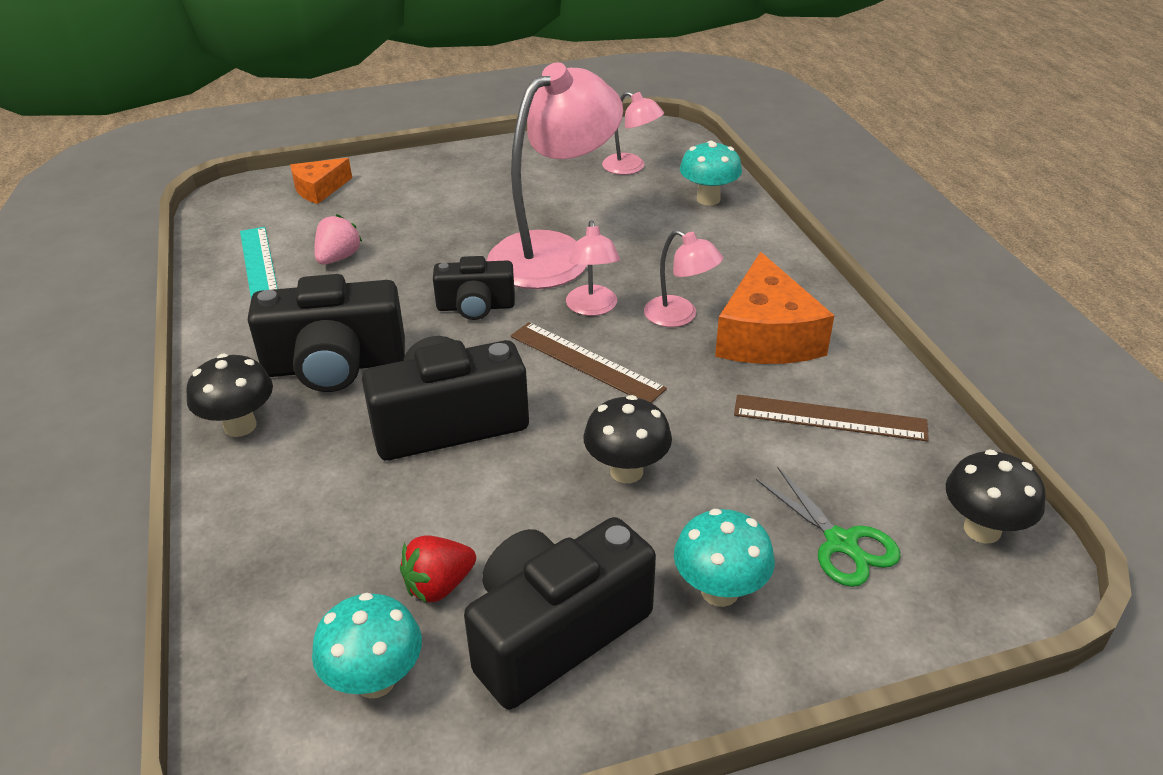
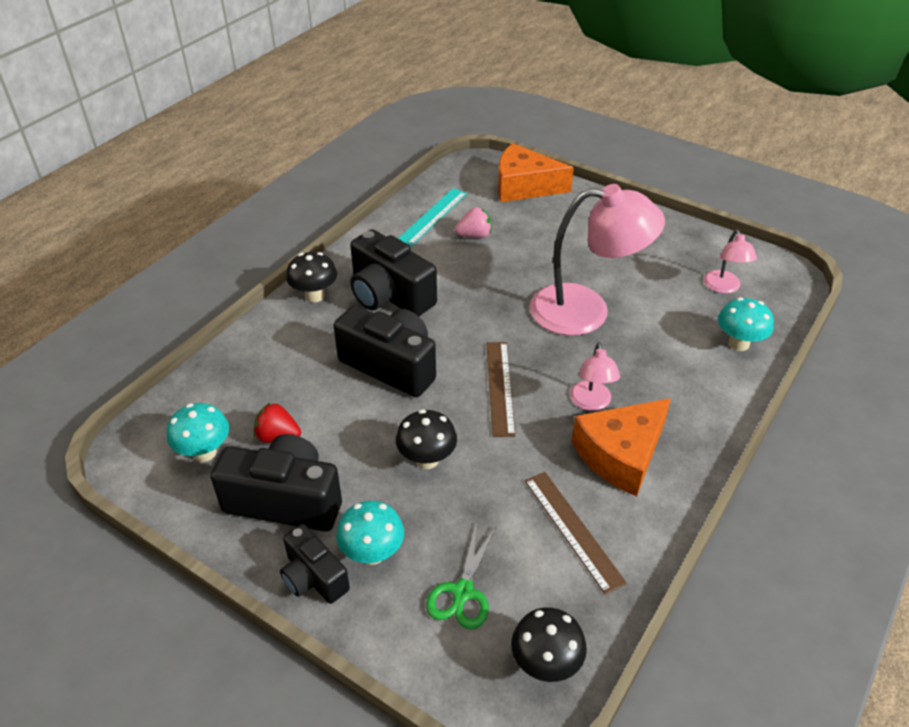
camera: 50 degrees right, 5 degrees up
orange cheese [290,158,352,204] -> orange cheese [498,143,574,202], size x1.75
black camera [433,256,515,320] -> black camera moved to [280,524,350,604]
pink lamp [566,220,620,316] -> none

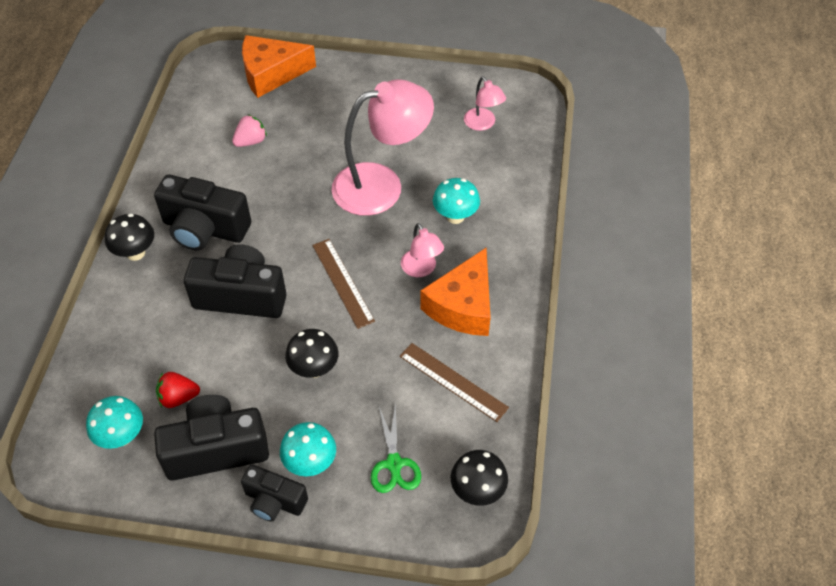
camera: 25 degrees left, 10 degrees up
turquoise ruler [398,188,467,246] -> none
turquoise mushroom [718,298,774,351] -> turquoise mushroom moved to [433,178,480,224]

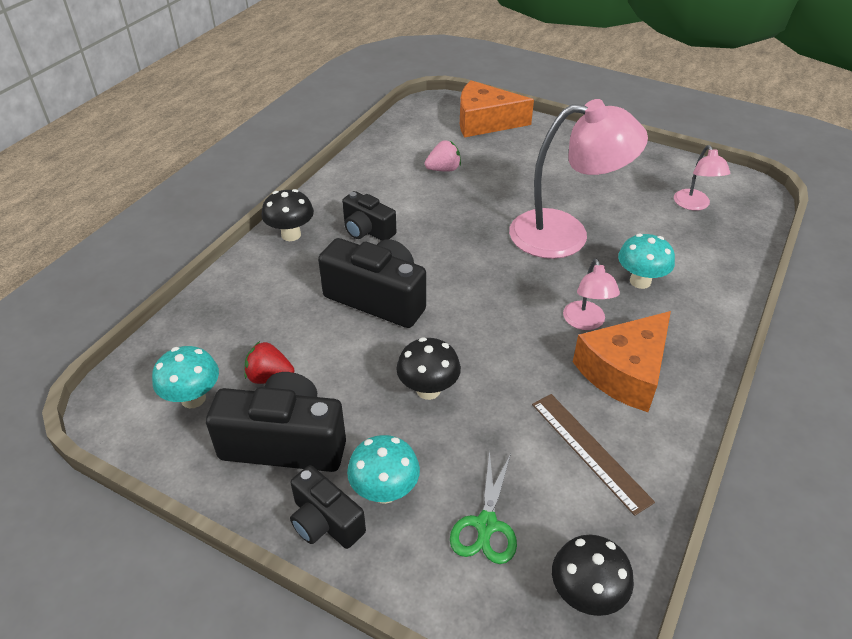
camera: 20 degrees right, 10 degrees down
black camera [154,175,251,250] -> black camera [342,191,396,241], size x0.60
brown ruler [312,239,375,329] -> none

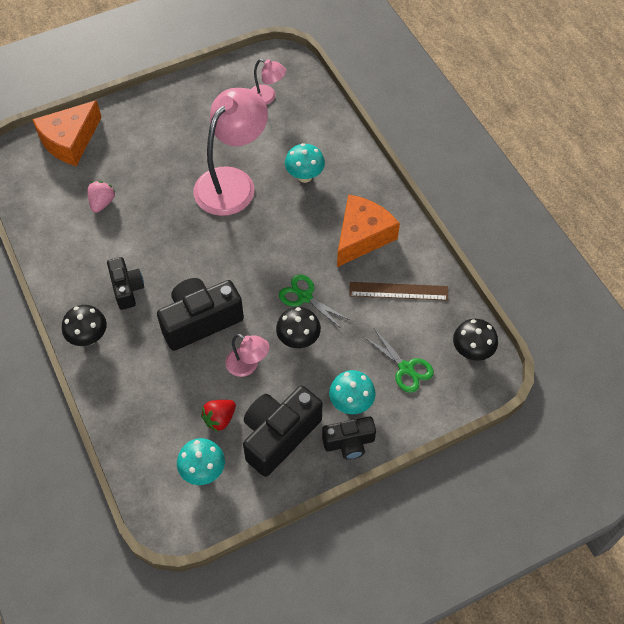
camera: 55 degrees left, 15 degrees up
black camera [342,191,396,241] -> black camera turned 90 degrees counterclockwise [107,257,144,310]
pink lamp [563,258,620,330] -> pink lamp moved to [225,334,269,377]
orange cheese [573,311,671,412] -> orange cheese turned 135 degrees counterclockwise [337,194,400,267]
none -> green scissors [279,275,350,329]

